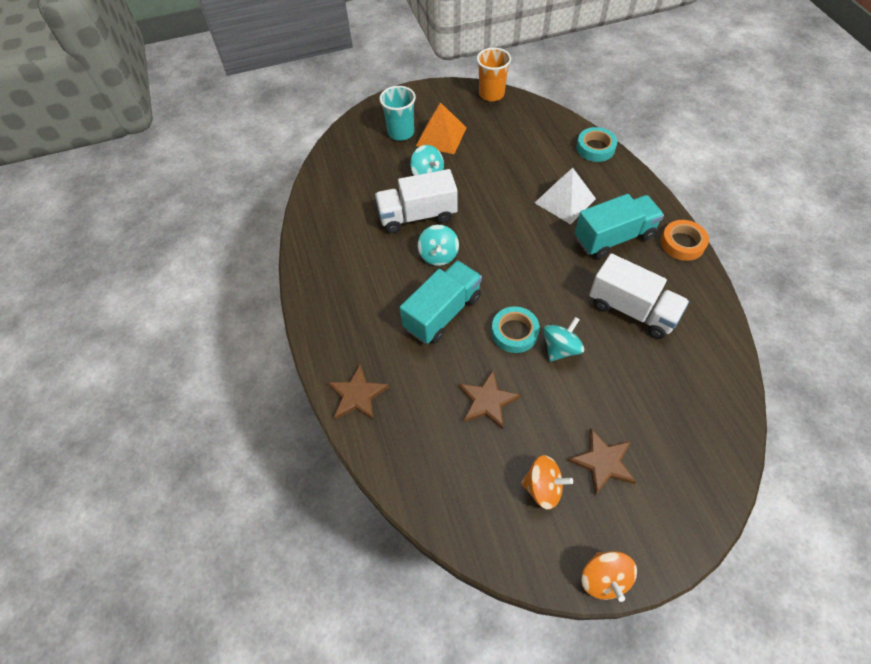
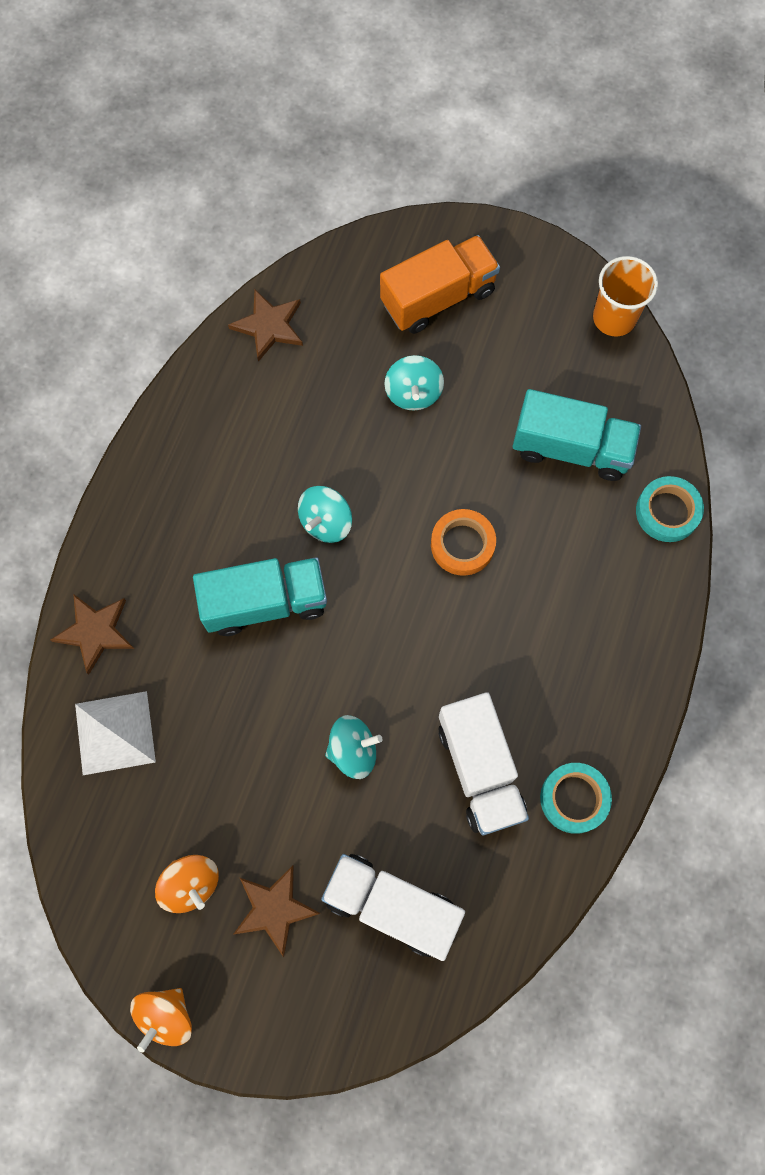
camera: 35 degrees right, 15 degrees up
white truck [375,169,458,233] -> white truck moved to [321,854,465,961]
turquoise cup [379,86,416,141] -> orange truck [380,235,500,334]
orange pyramid [416,102,467,154] -> none
brown star [459,370,521,430] -> brown star moved to [228,290,303,362]
turquoise tape [491,306,540,353] -> turquoise tape moved to [540,763,612,834]
white pyramid [535,168,596,224] -> white pyramid moved to [75,691,156,775]
turquoise truck [575,194,664,259] -> turquoise truck moved to [513,389,641,481]
orange tape [661,220,709,261] -> orange tape moved to [431,509,496,576]

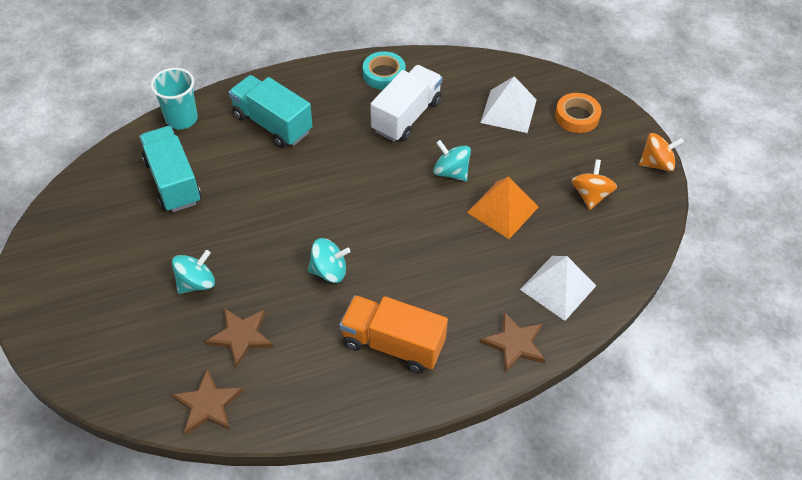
camera: 130 degrees left, 20 degrees down
turquoise truck [193,557,327,636] -> turquoise truck moved to [229,75,312,148]
brown star [233,865,321,957] -> brown star moved to [205,308,274,368]
white truck [321,854,465,961] -> white pyramid [480,76,537,133]
orange truck [380,235,500,334] -> orange truck moved to [340,295,448,373]
orange tape [431,509,496,576] -> orange tape moved to [555,93,601,133]
orange cup [593,256,658,336] -> none
turquoise tape [636,476,704,542] -> turquoise cup [151,68,198,129]
none -> orange pyramid [467,176,538,239]

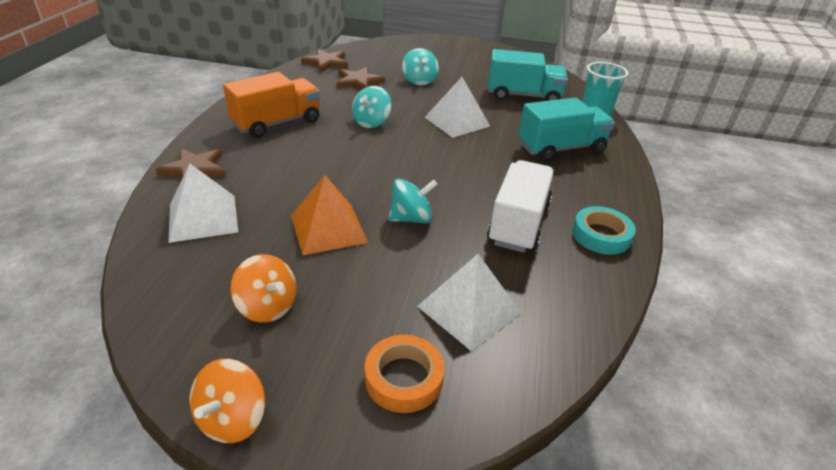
camera: 120 degrees right, 15 degrees down
white truck [370,65,442,142] -> white truck turned 135 degrees counterclockwise [487,160,554,253]
none -> white pyramid [425,77,490,138]

